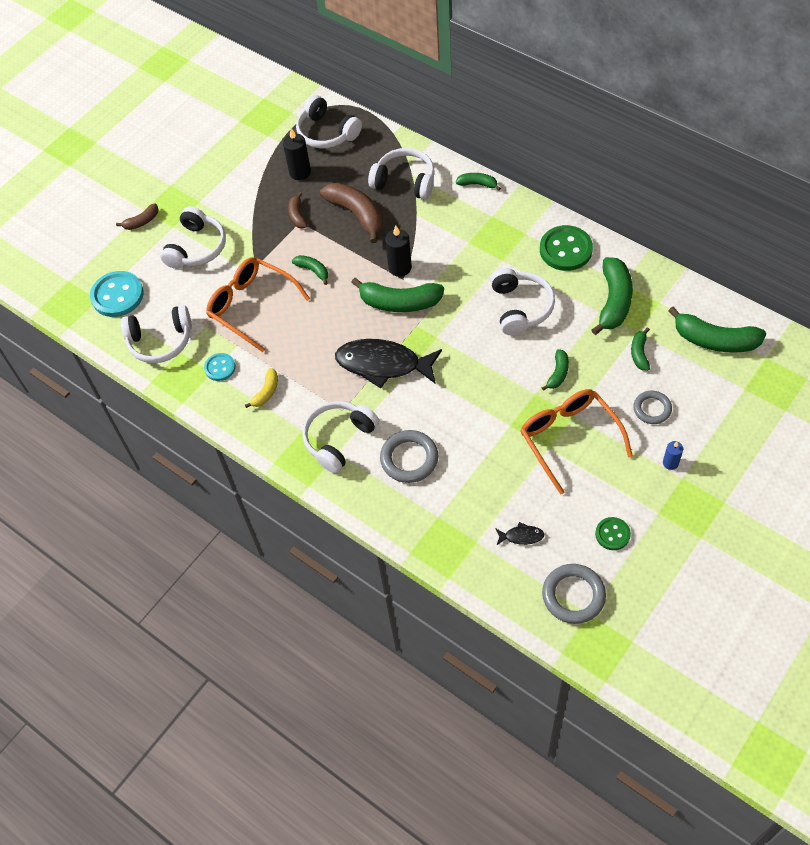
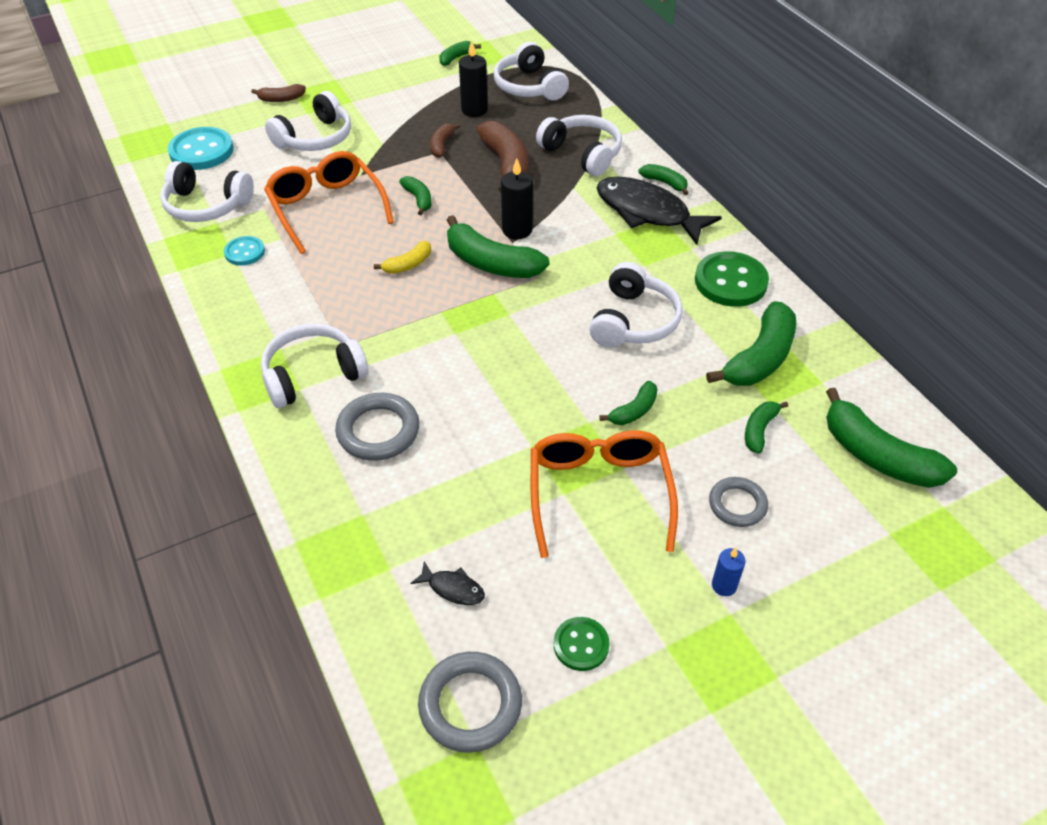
camera: 20 degrees right, 10 degrees down
yellow banana [245,368,278,408] -> yellow banana moved to [374,241,431,274]
black fish [335,339,442,388] -> black fish moved to [596,177,722,245]
none -> green banana [439,41,481,66]

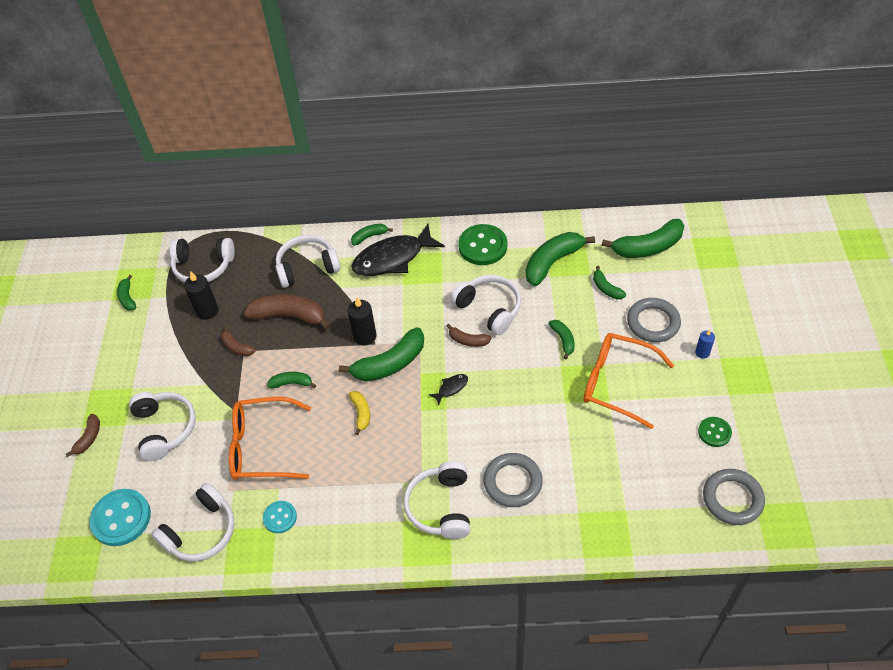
camera: 60 degrees left, 5 degrees up
black fish [411,562,485,605] -> black fish moved to [429,374,468,405]
green banana [706,301,796,386] -> green banana turned 105 degrees counterclockwise [526,232,595,286]
grey ring [709,477,768,527] -> grey ring [627,298,681,342], size x1.52
none -> brown banana [446,324,491,347]

